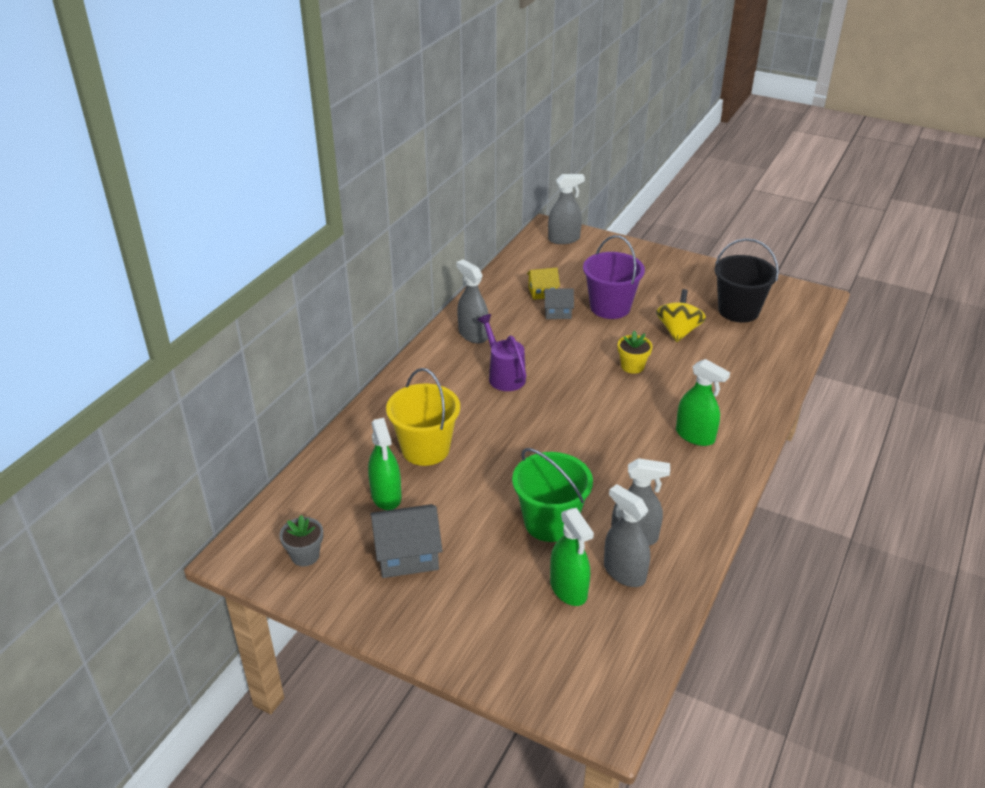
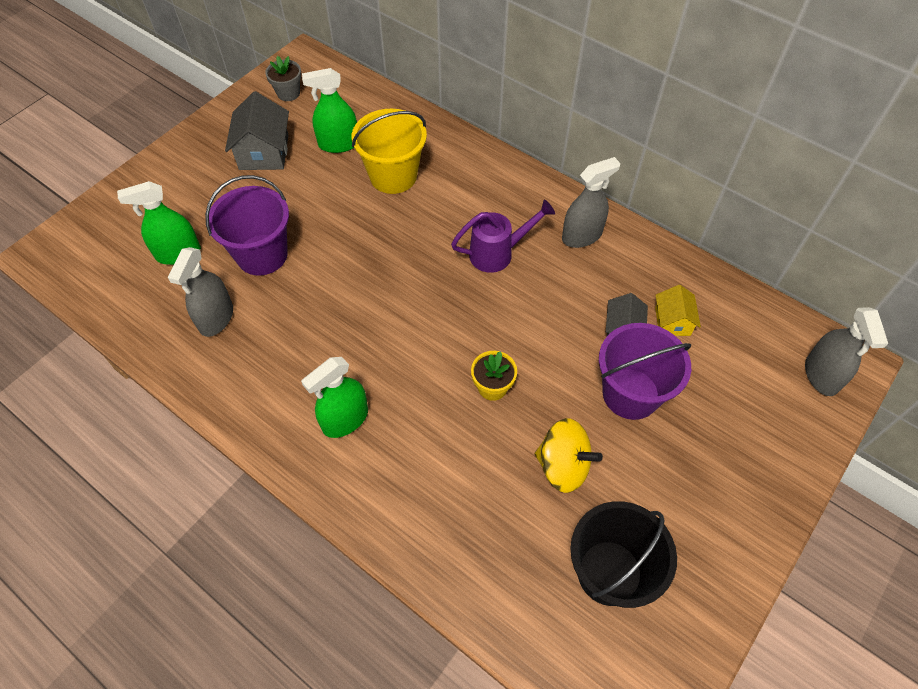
camera: 100 degrees right, 20 degrees up
green bucket [512,448,593,542] -> purple bucket [205,175,289,276]
grey spray bottle [604,484,650,587] -> none

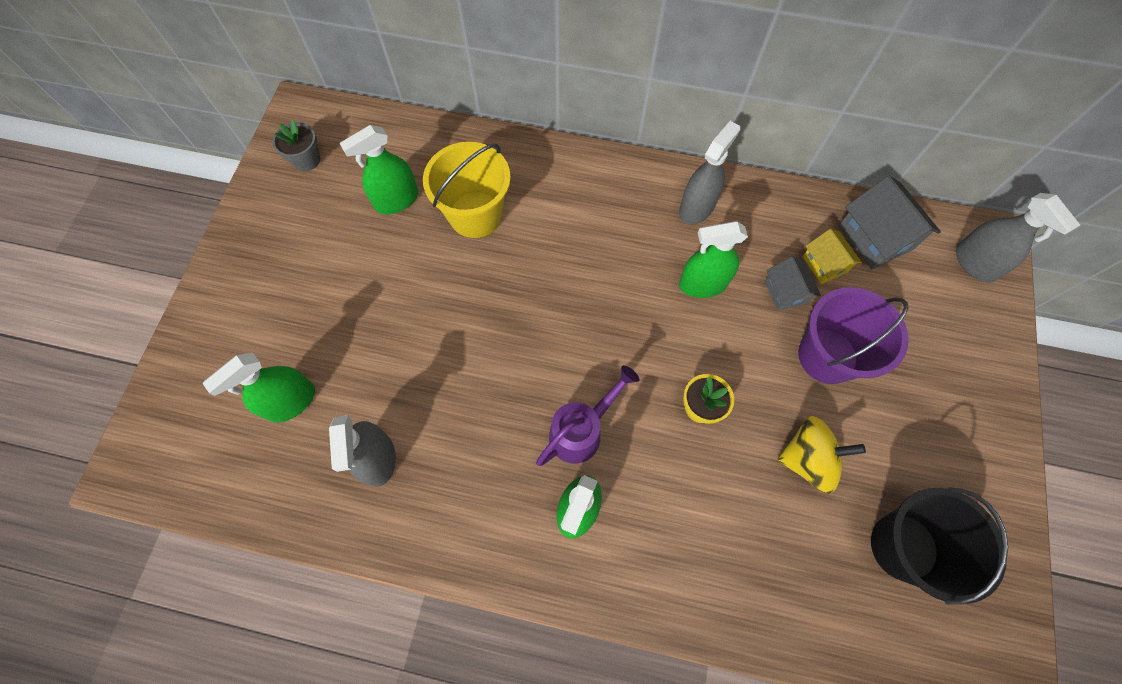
camera: 25 degrees left, 10 degrees up
purple bucket [205,175,289,276] -> none
grey house [225,91,289,170] -> grey house moved to [838,176,941,269]
purple watering can [451,200,555,273] -> purple watering can moved to [536,365,640,466]
none -> green spray bottle [679,221,748,298]

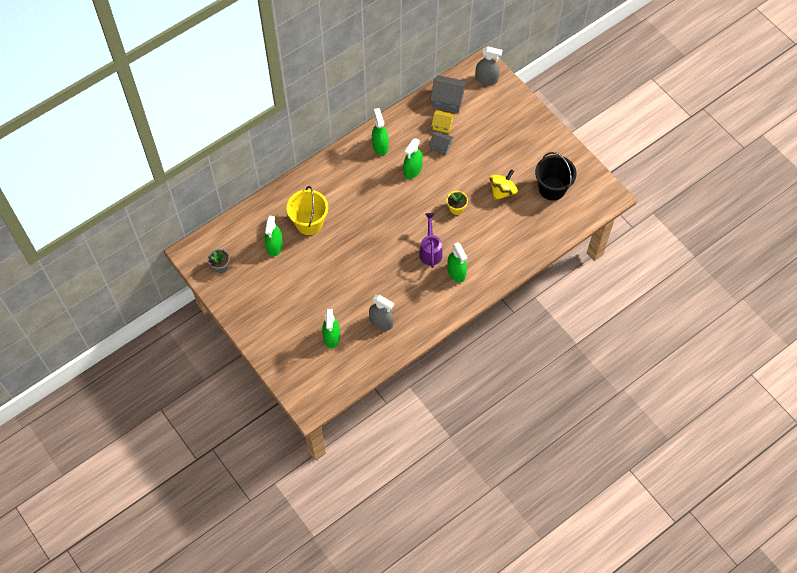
camera: 50 degrees left, 5 degrees down
grey spray bottle [679,121,740,225] -> green spray bottle [372,108,389,155]
purple bucket [798,287,909,384] -> none

